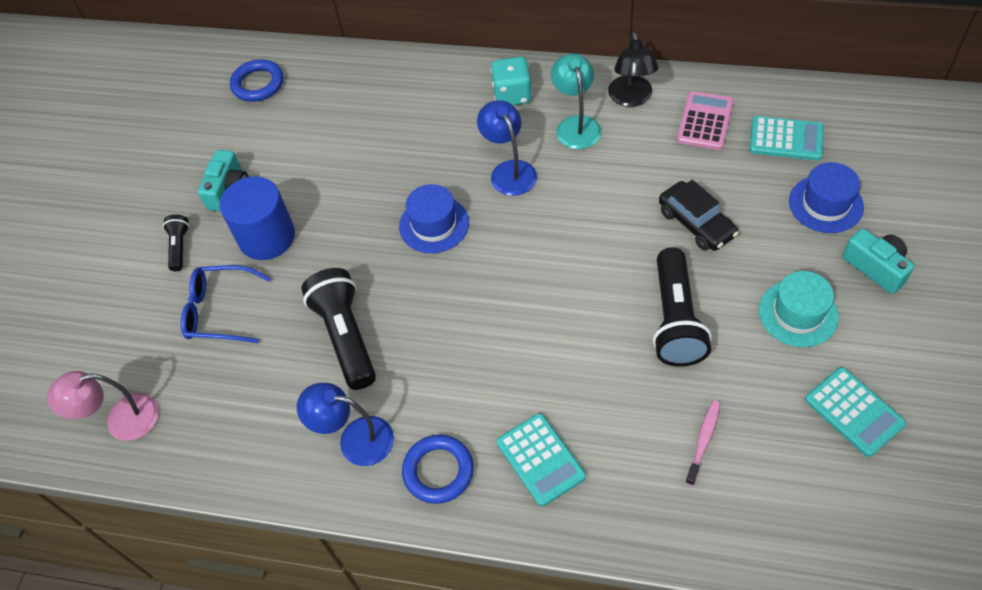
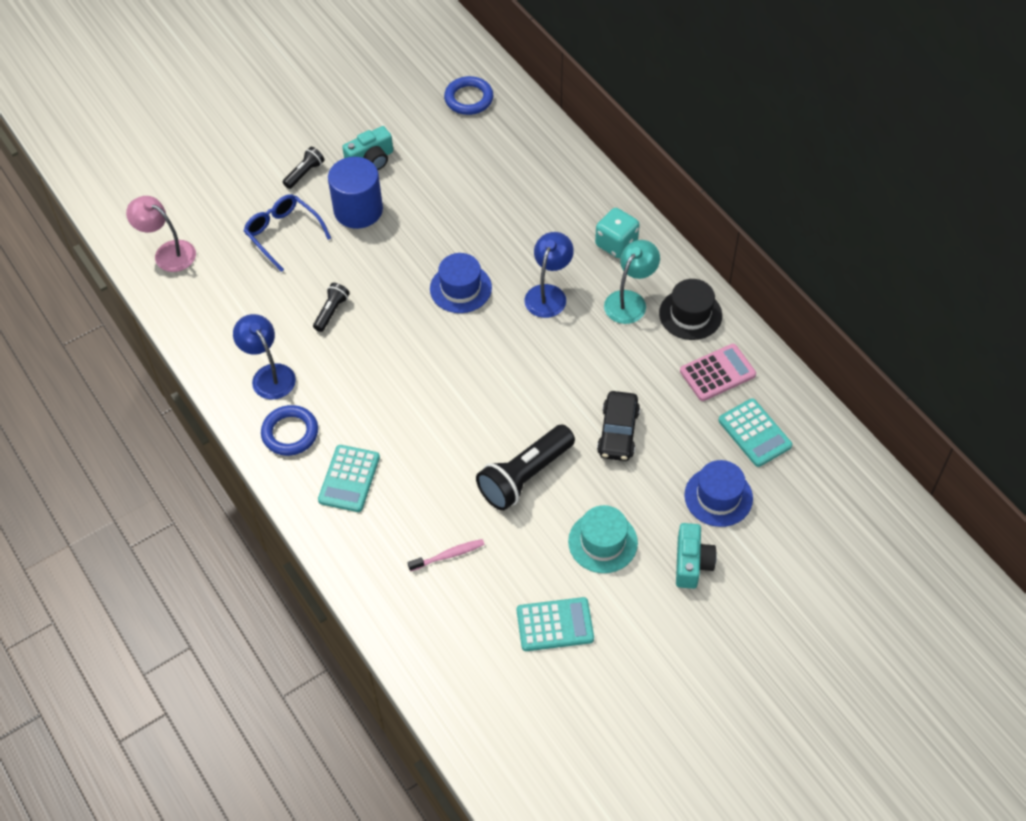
camera: 40 degrees right, 0 degrees up
black flashlight [301,268,376,390] -> black flashlight [313,283,350,332], size x0.51
black lamp [608,32,658,107] -> black hat [659,279,722,340]
turquoise calculator [805,367,906,457] -> turquoise calculator turned 105 degrees counterclockwise [517,597,594,651]

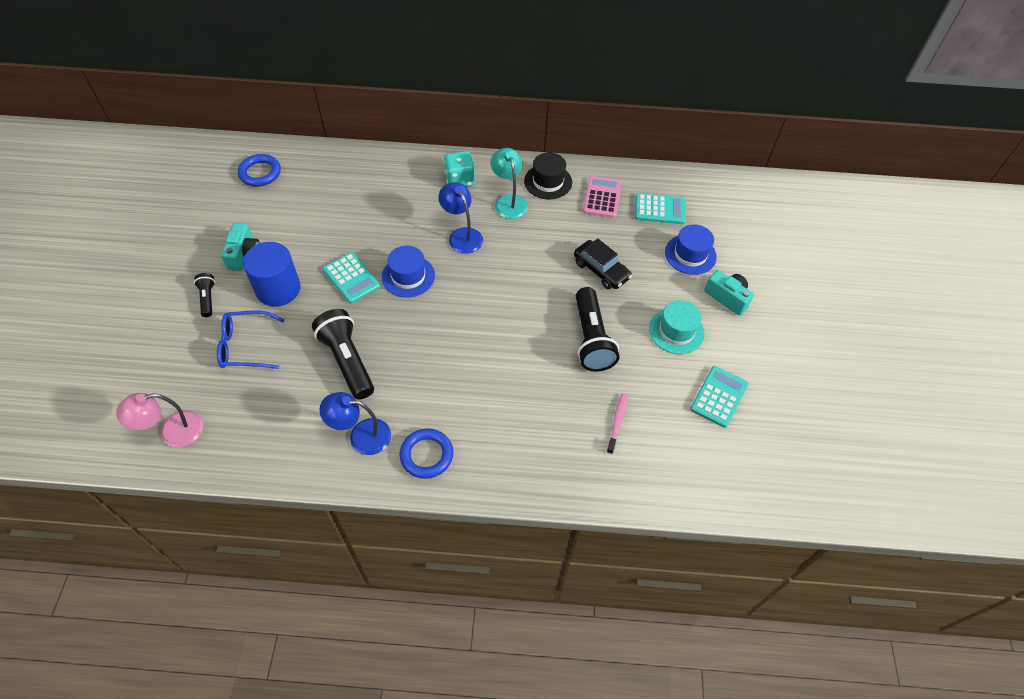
camera: 55 degrees left, 0 degrees up
black flashlight [313,283,350,332] -> black flashlight [312,309,374,400], size x1.98
turquoise calculator [318,445,380,512] -> turquoise calculator moved to [323,252,380,304]

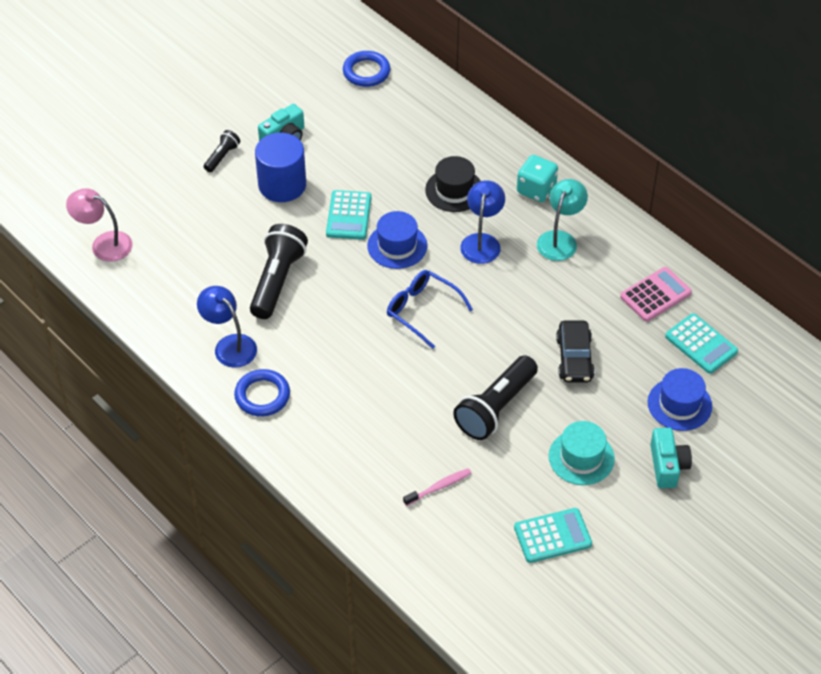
camera: 45 degrees right, 5 degrees down
blue glasses [217,310,284,369] -> blue glasses moved to [387,270,473,349]
black hat [524,152,572,199] -> black hat moved to [425,156,480,212]

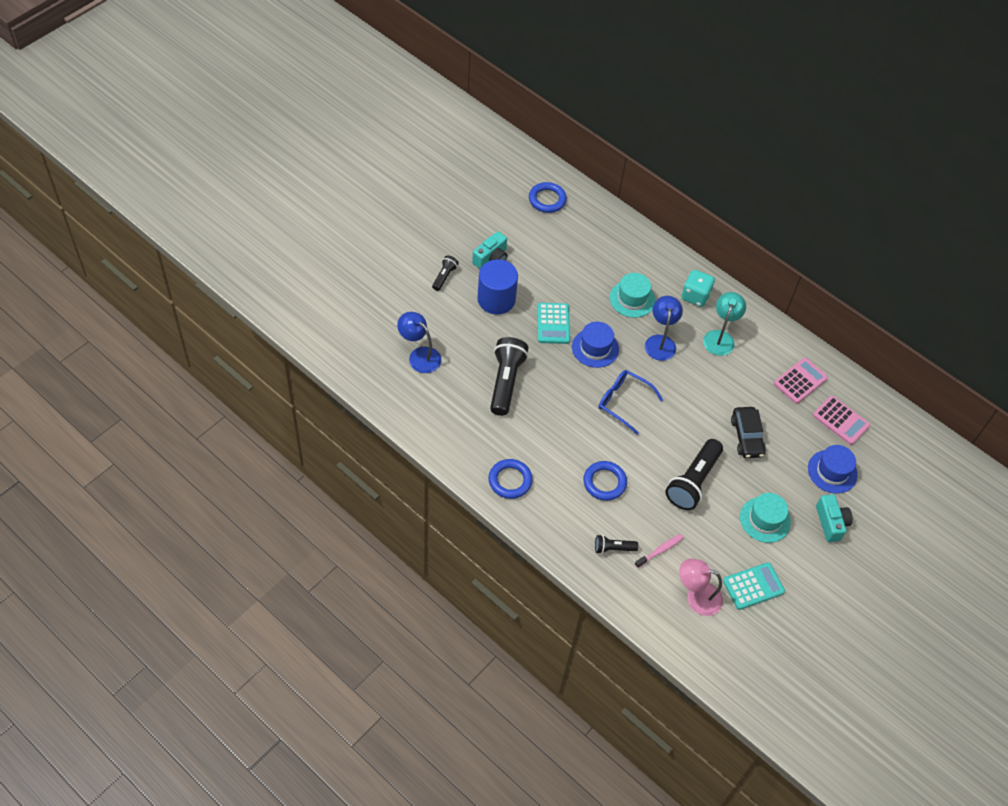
camera: 10 degrees left, 5 degrees up
pink lamp [66,188,133,262] -> pink lamp moved to [679,559,723,616]
blue lamp [197,286,257,368] -> blue lamp moved to [397,312,441,373]
black hat [425,156,480,212] -> turquoise hat [610,273,655,318]
turquoise calculator [665,313,738,374] -> pink calculator [813,396,870,445]
none -> blue ring [583,461,627,501]
none -> black flashlight [595,535,638,554]

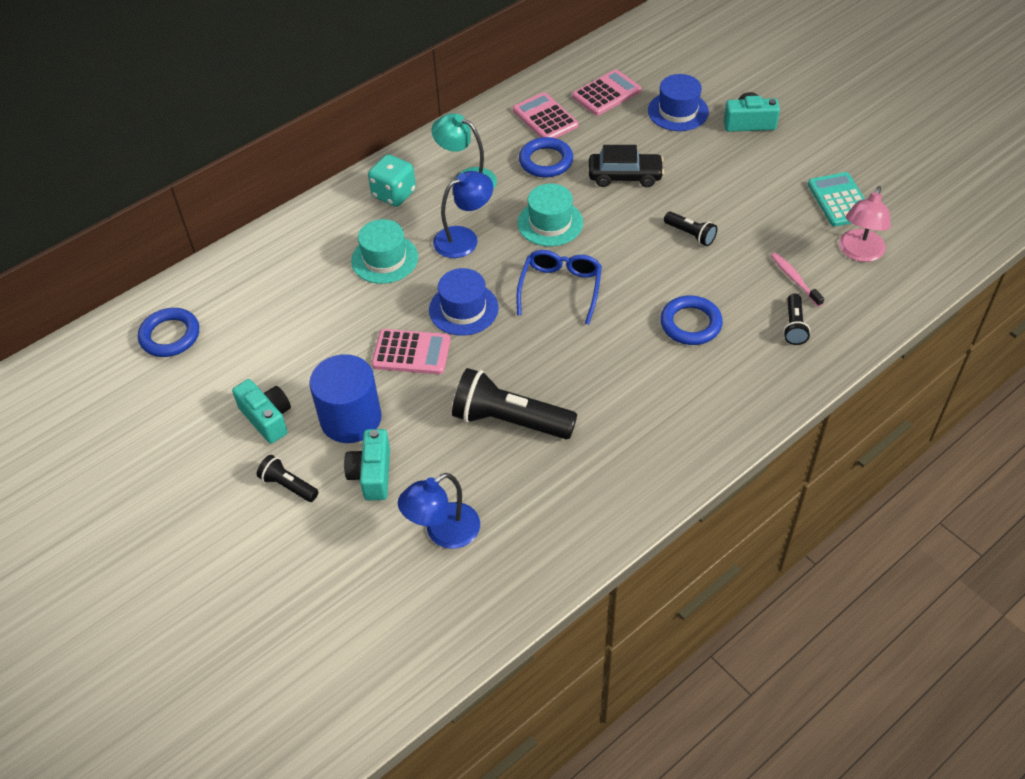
camera: 75 degrees left, 5 degrees down
blue ring [488,459,533,499] -> blue ring moved to [519,137,573,177]
turquoise calculator [537,303,570,344] -> pink calculator [372,329,451,374]
blue glasses [599,370,663,435] -> blue glasses turned 150 degrees clockwise [516,250,602,325]
blue lamp [645,296,683,361] -> blue lamp turned 135 degrees clockwise [433,171,493,258]
black flashlight [665,439,723,510] -> black flashlight [664,211,717,246], size x0.51
turquoise hat [740,493,791,543] -> turquoise hat moved to [518,184,583,246]
none -> turquoise camera [344,429,390,500]

